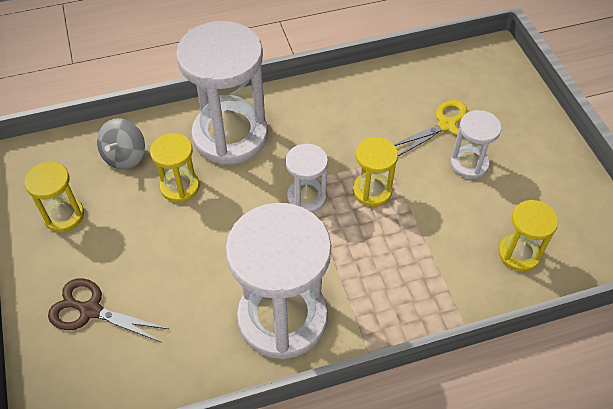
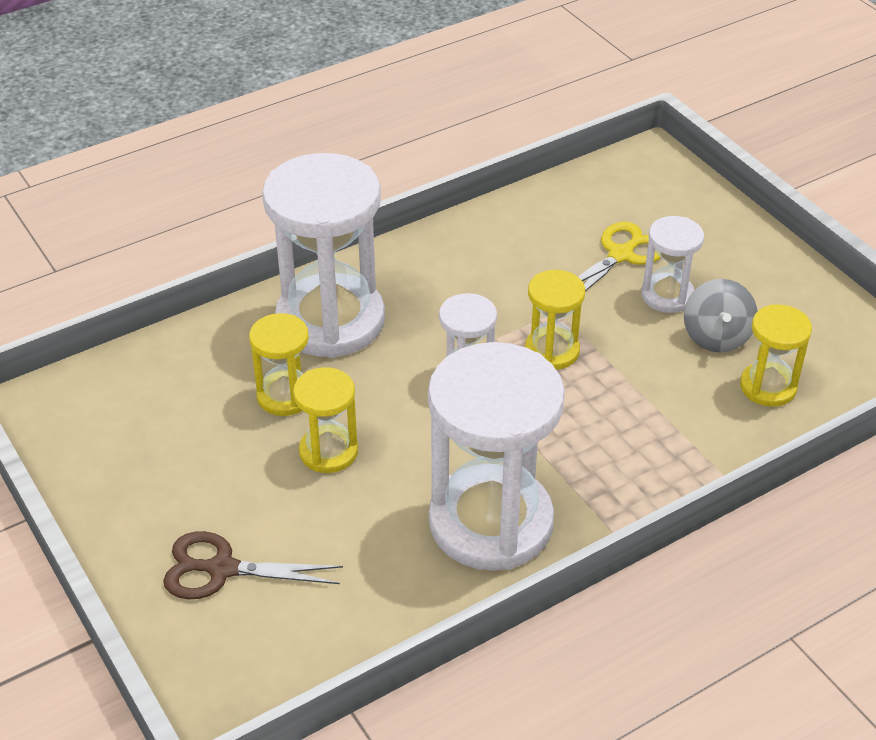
camera: 15 degrees left, 10 degrees down
yellow hourglass [24,162,84,232] -> yellow hourglass moved to [293,367,358,473]
grey spinning top [97,118,145,170] -> grey spinning top moved to [684,279,757,352]

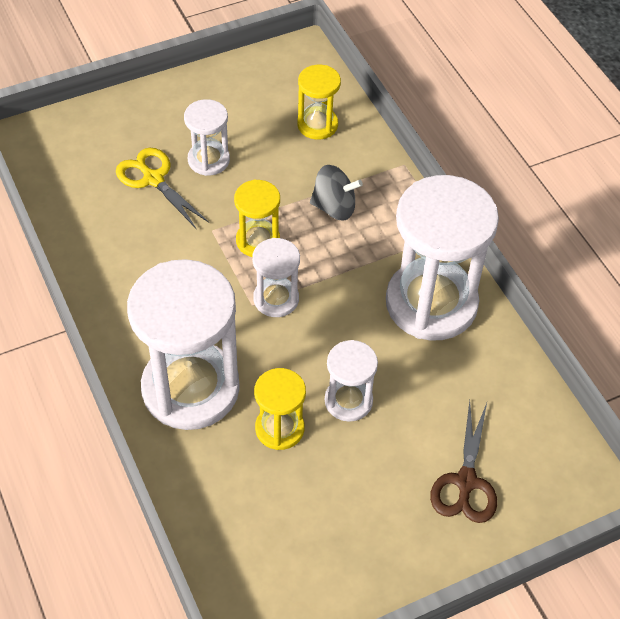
camera: 85 degrees left, 10 degrees up
yellow hourglass [293,367,358,473] -> white hourglass [325,340,378,422]
grey spinning top [684,279,757,352] -> grey spinning top moved to [310,165,363,221]

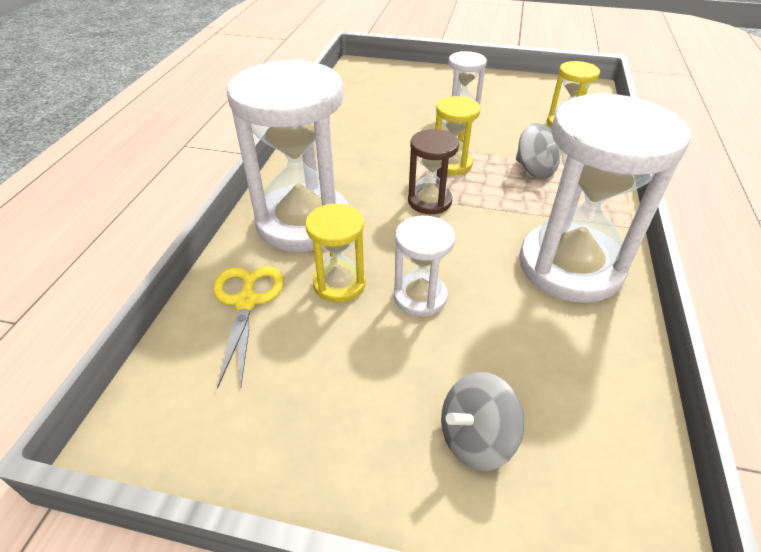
camera: 40 degrees right, 10 degrees down
yellow scissors [116,148,209,228] -> yellow scissors moved to [213,266,284,388]
white hourglass [252,238,300,317] -> brown hourglass [408,129,459,214]
brown scissors [430,401,497,523] -> grey spinning top [441,372,524,471]

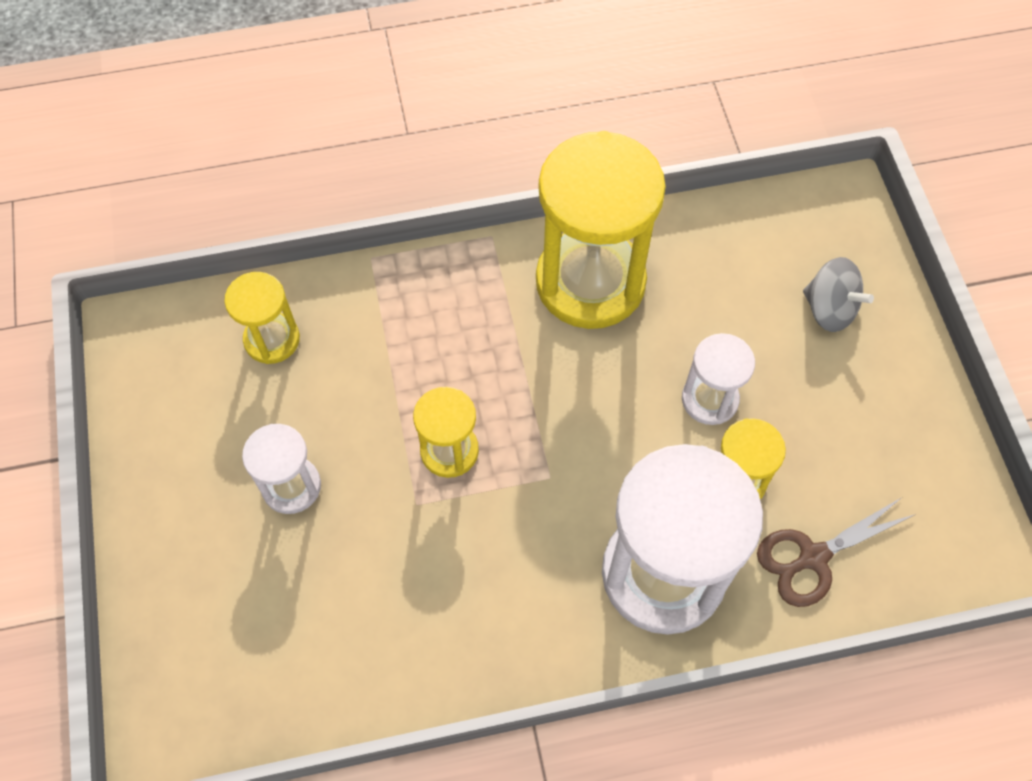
camera: 115 degrees left, 20 degrees up
yellow scissors [213,266,284,388] -> brown scissors [757,497,916,607]
brown hourglass [408,129,459,214] -> none
grey spinning top [516,123,560,179] -> none
white hourglass [519,92,691,303] -> yellow hourglass [536,131,666,329]

